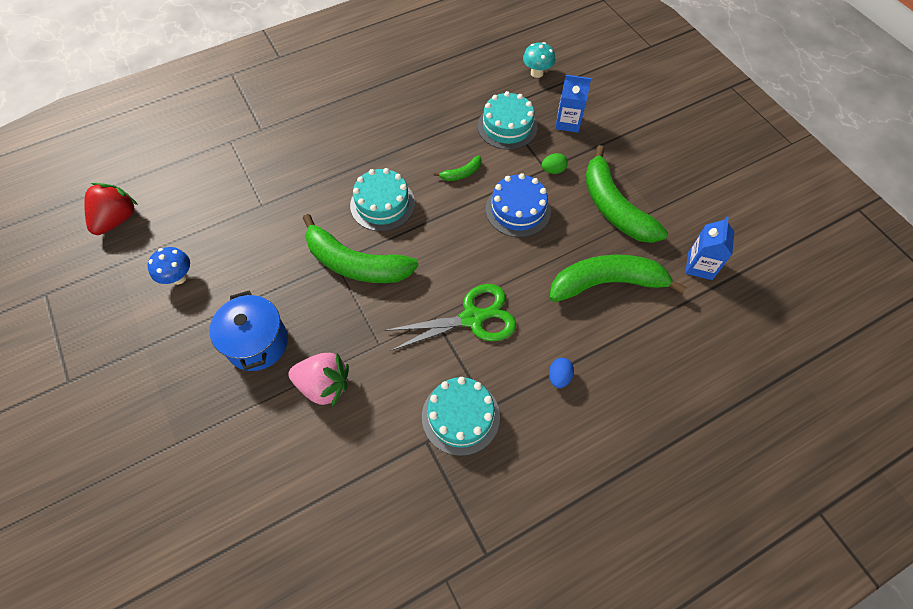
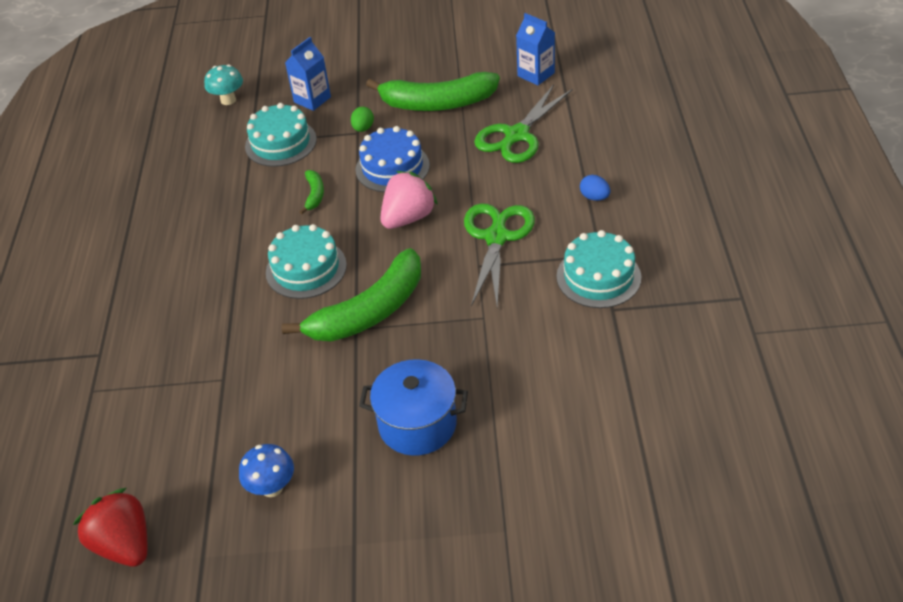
camera: 60 degrees left, 15 degrees down
pink strawberry [288,353,349,407] -> pink strawberry moved to [380,171,438,229]
green banana [550,254,687,302] -> green scissors [474,84,572,163]

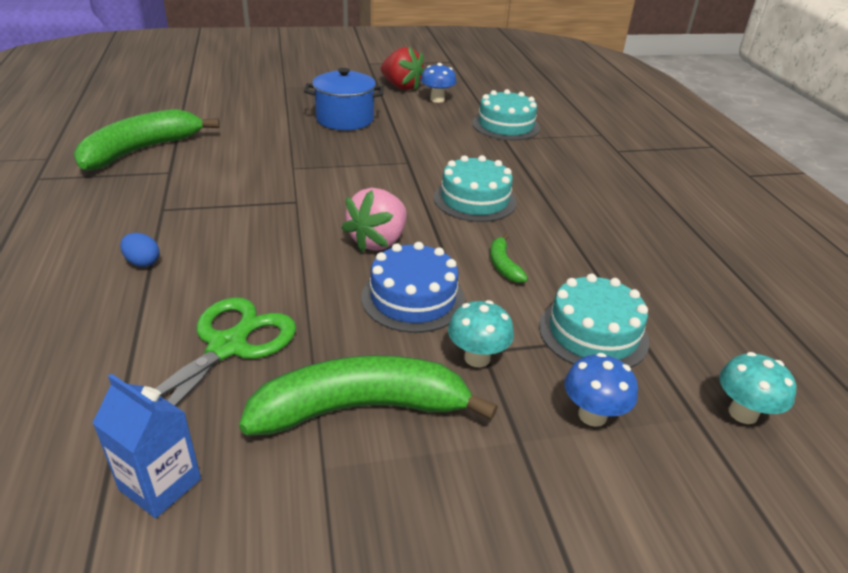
camera: 165 degrees right, 10 degrees down
red strawberry [73,488,148,567] -> red strawberry moved to [381,46,424,90]
green banana [282,248,421,342] -> green banana moved to [74,109,220,171]
blue carton [285,37,331,111] -> blue mushroom [564,353,638,427]
green egg [351,107,374,132] -> turquoise mushroom [448,300,514,367]
green scissors [464,203,535,307] -> none
turquoise cake [557,230,641,308] -> turquoise cake moved to [472,89,540,140]

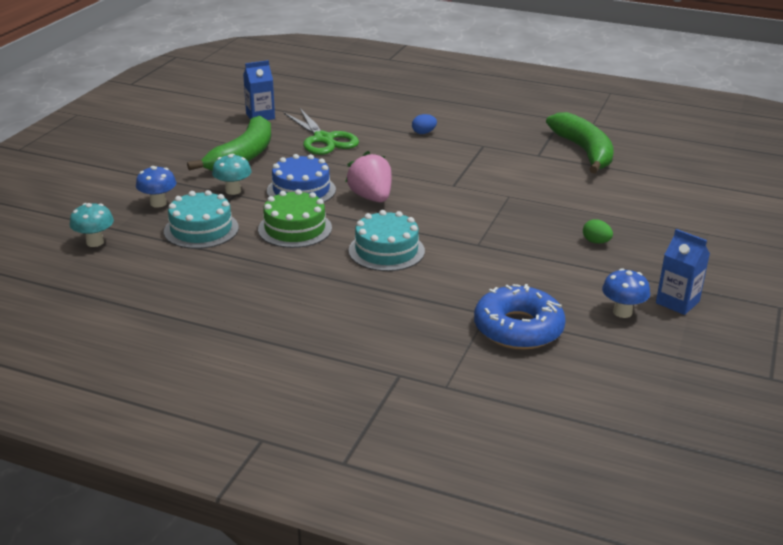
camera: 125 degrees right, 5 degrees down
blue pot [304,68,384,130] -> green egg [583,219,613,244]
red strawberry [381,46,424,90] -> blue carton [656,229,710,315]
turquoise cake [472,89,540,140] -> blue donut [474,284,566,350]
green banana [490,234,528,283] -> green cake [258,189,332,248]

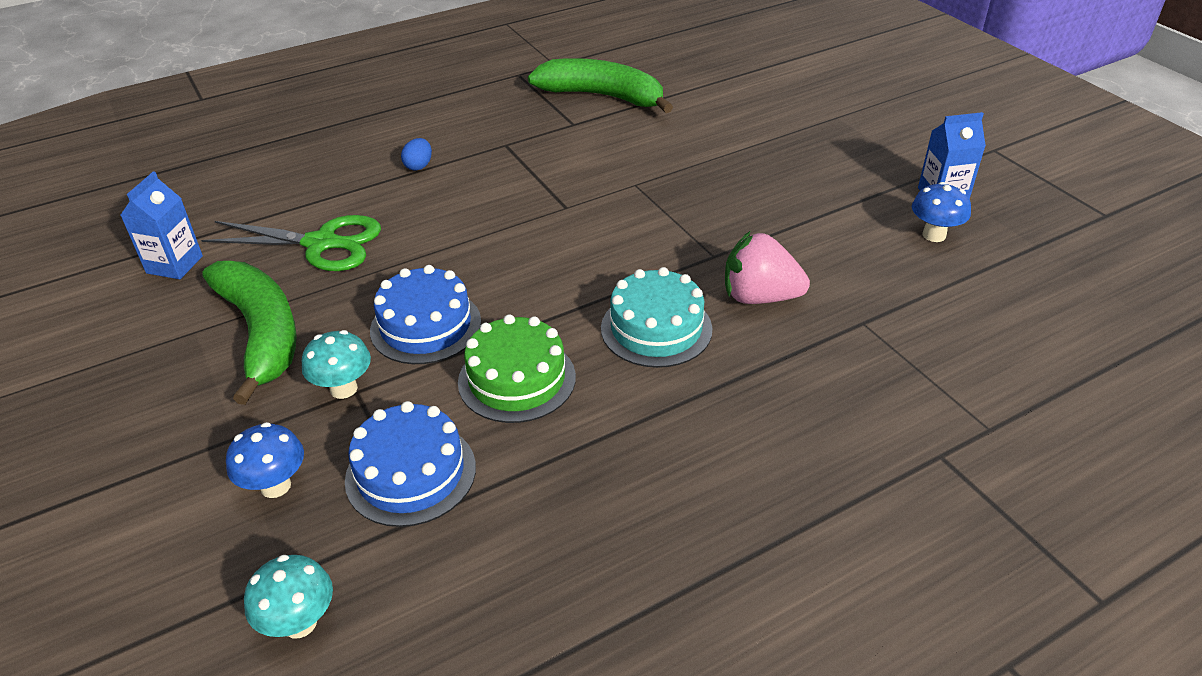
camera: 50 degrees left, 10 degrees up
turquoise cake [164,190,239,249] -> blue cake [345,401,476,527]
pink strawberry [345,151,392,202] -> pink strawberry moved to [725,231,810,304]
blue donut [474,284,566,350] -> none
green egg [583,219,613,244] -> none

